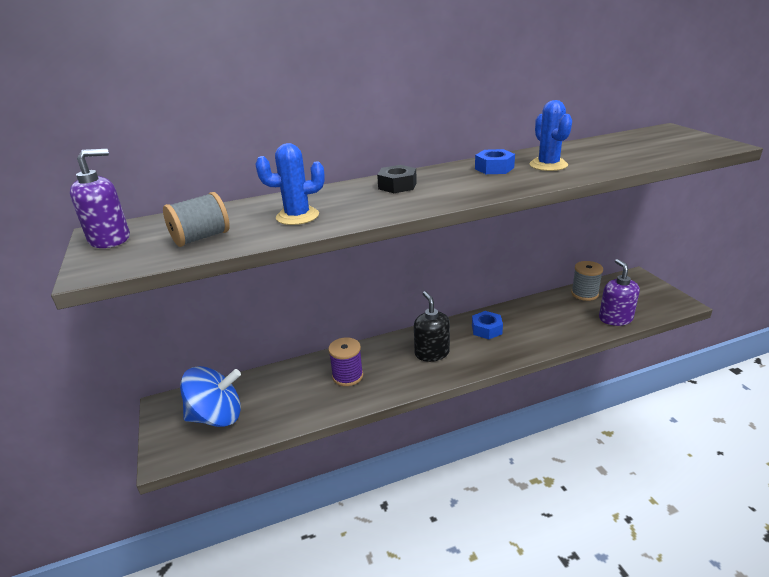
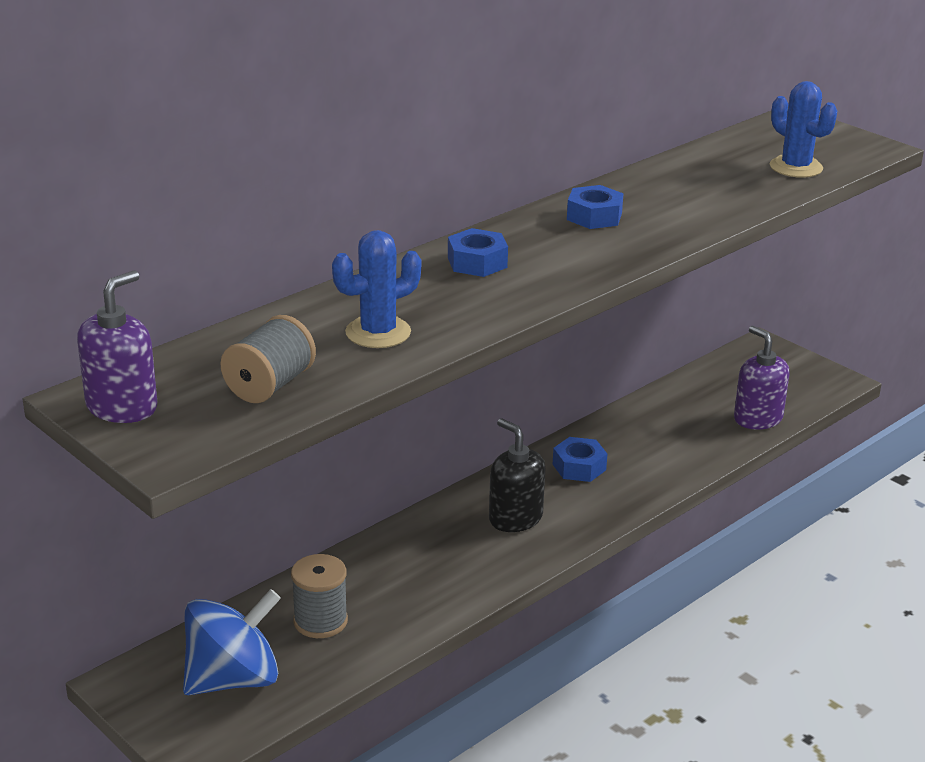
camera: 25 degrees left, 0 degrees up
purple spool [328,338,363,386] -> none
black nut [377,165,417,193] -> blue nut [448,228,508,277]
blue cactus [529,100,572,171] -> blue cactus moved to [770,81,837,178]
grey spool [571,261,603,301] -> grey spool moved to [291,554,348,638]

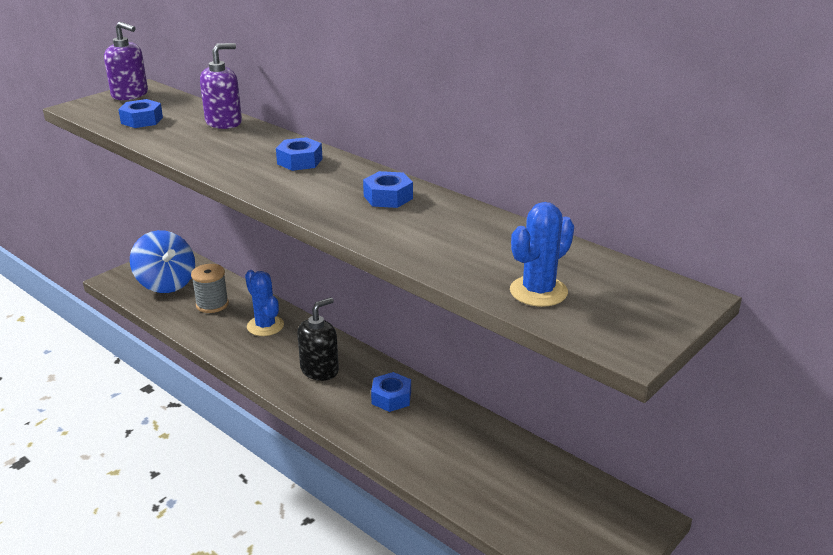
camera: 85 degrees right, 0 degrees up
grey spool [220,315,316,403] -> blue nut [118,99,163,128]
blue cactus [332,230,422,348] -> blue cactus moved to [245,270,284,336]
purple soap dispenser [734,326,790,430] -> purple soap dispenser moved to [200,43,242,129]

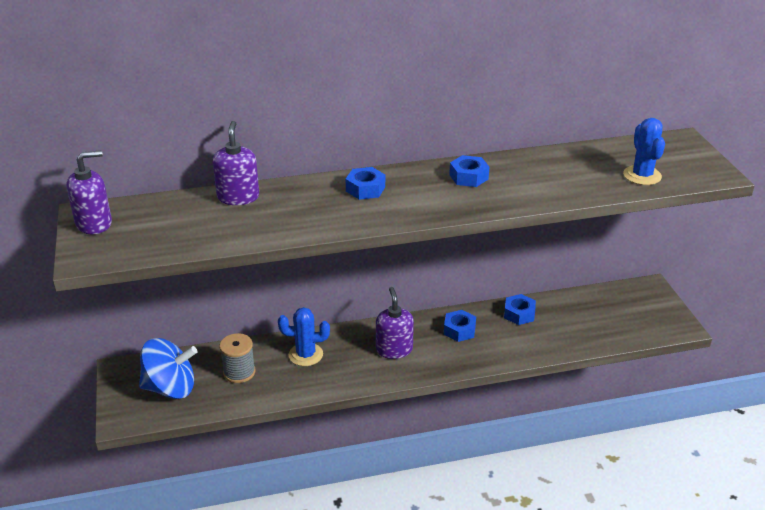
camera: 55 degrees left, 5 degrees up
blue nut [118,99,163,128] -> blue nut moved to [504,294,536,325]
black soap dispenser [297,297,339,381] -> purple soap dispenser [376,287,414,359]

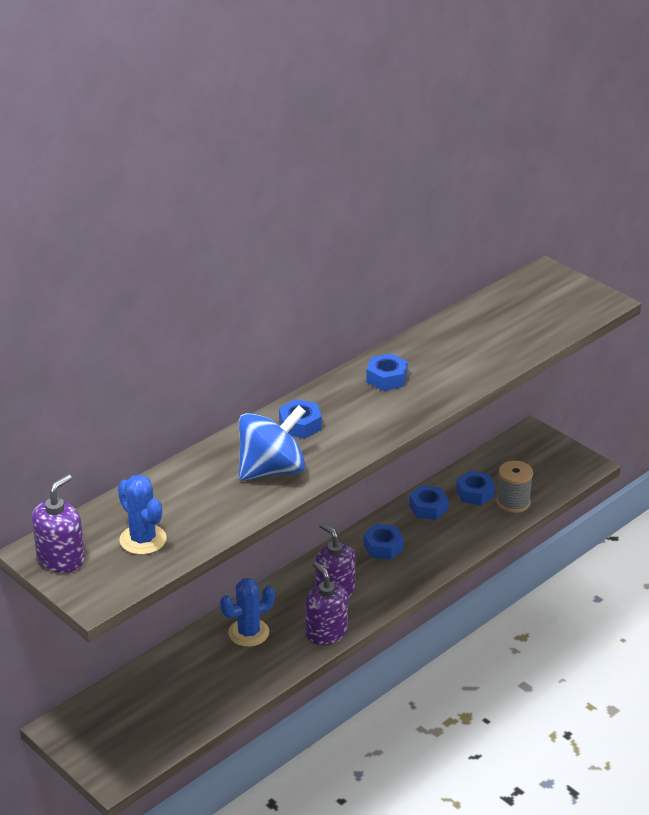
camera: 30 degrees left, 0 degrees up
blue spinning top [139,338,197,399] -> blue spinning top moved to [239,405,306,481]
purple soap dispenser [213,121,259,205] -> purple soap dispenser moved to [305,561,348,645]
grey spool [219,333,255,383] -> grey spool moved to [496,461,533,513]
blue cactus [623,118,665,185] -> blue cactus moved to [118,474,167,555]
none -> blue nut [456,471,495,505]

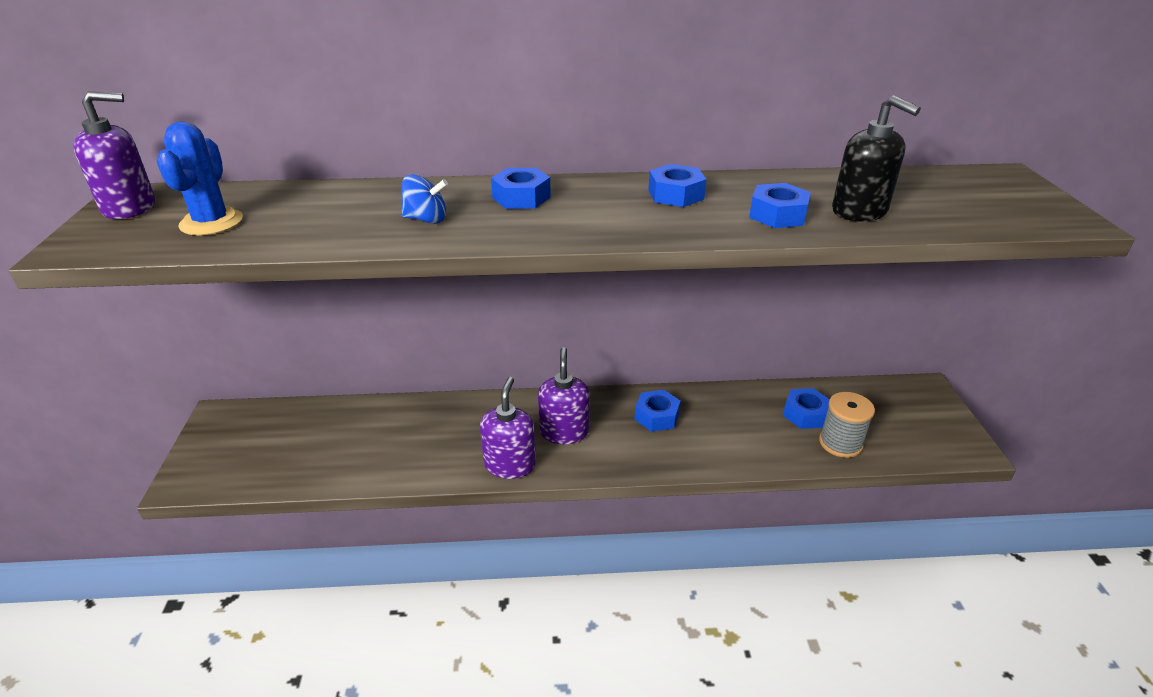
camera: 40 degrees right, 0 degrees up
blue cactus [220,578,275,647] -> none
blue spinning top [239,405,306,481] -> blue spinning top [401,174,448,224], size x0.50
blue nut [409,485,449,520] -> blue nut moved to [749,183,811,228]
none -> black soap dispenser [832,95,921,222]

